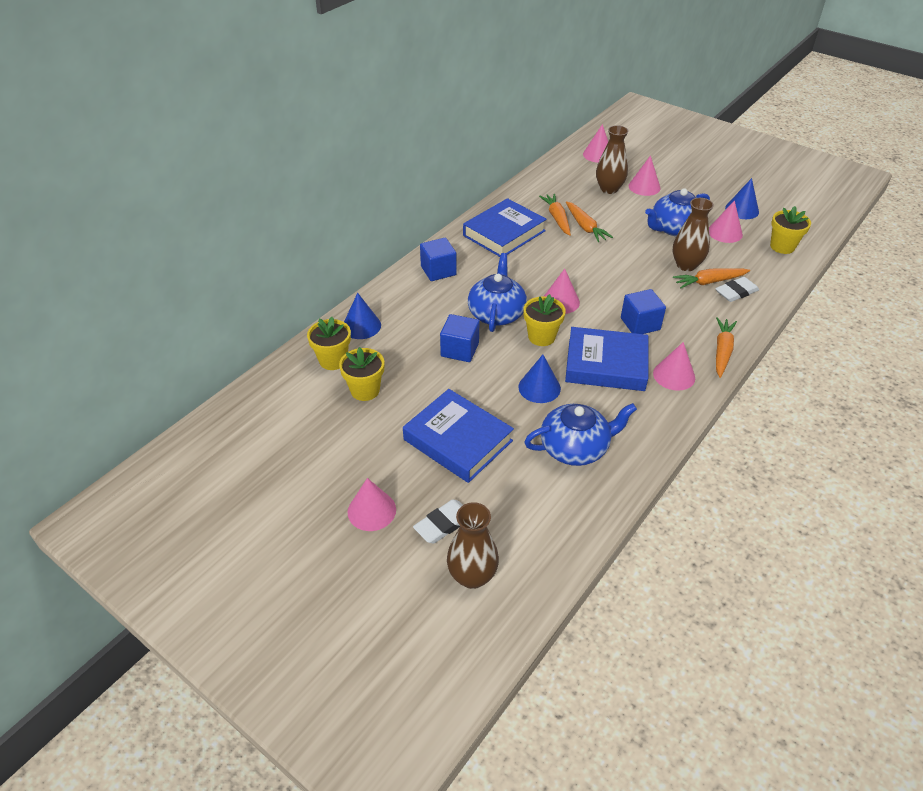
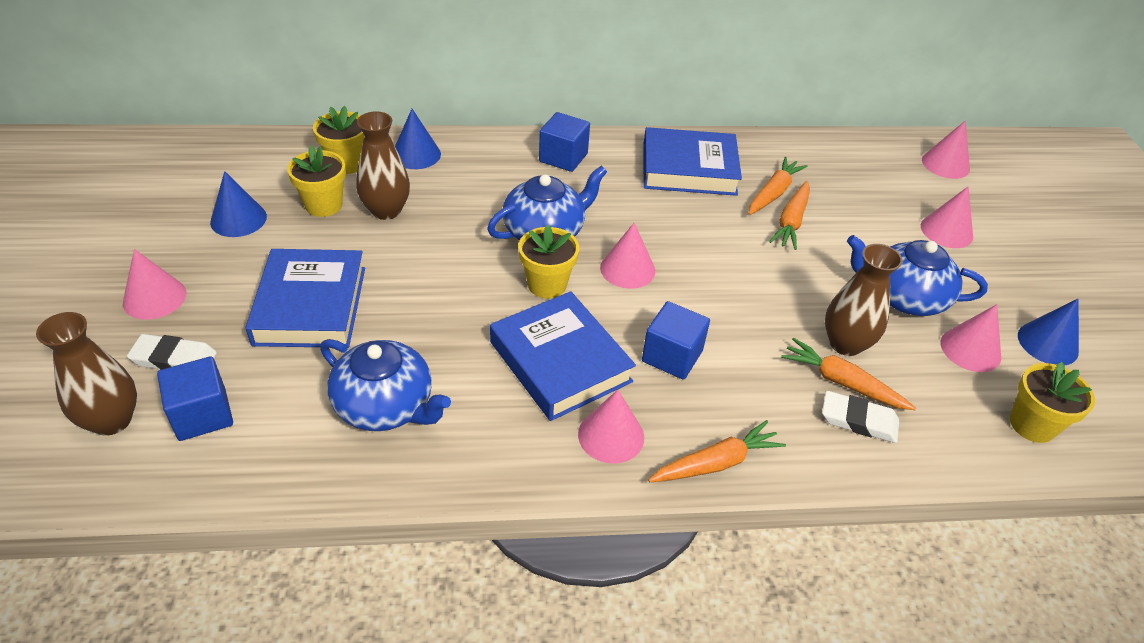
camera: 45 degrees right, 0 degrees up
blue cube [440,314,479,362] -> blue cube moved to [157,356,233,441]
blue cone [518,355,561,403] -> blue cone moved to [210,171,267,237]
brown vase [596,125,629,194] -> brown vase moved to [356,111,410,220]

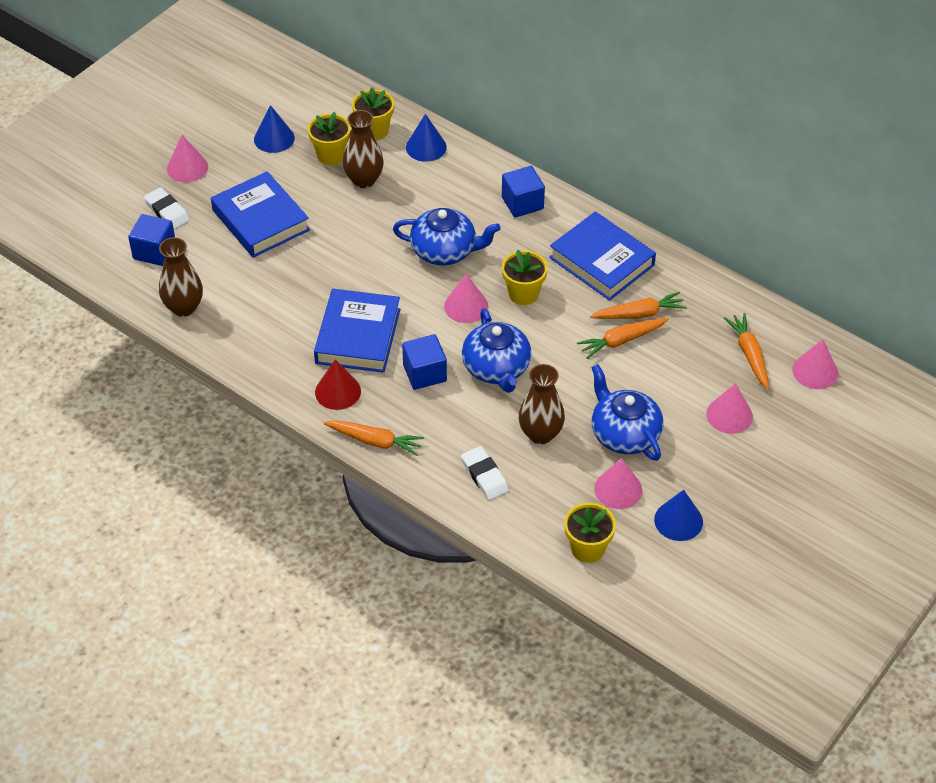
camera: 45 degrees right, 5 degrees up
brown vase [36,312,137,435] -> brown vase moved to [159,237,203,317]
blue book [245,249,365,348] -> blue book turned 75 degrees counterclockwise [211,171,310,258]
blue teapot [320,339,451,431] -> blue teapot moved to [462,309,531,393]
yellow flower pot [518,225,579,298] -> yellow flower pot moved to [502,250,548,305]
pink cone [578,390,644,464] -> red cone [315,360,361,410]
orange carrot [781,338,916,410] -> orange carrot moved to [724,313,769,389]

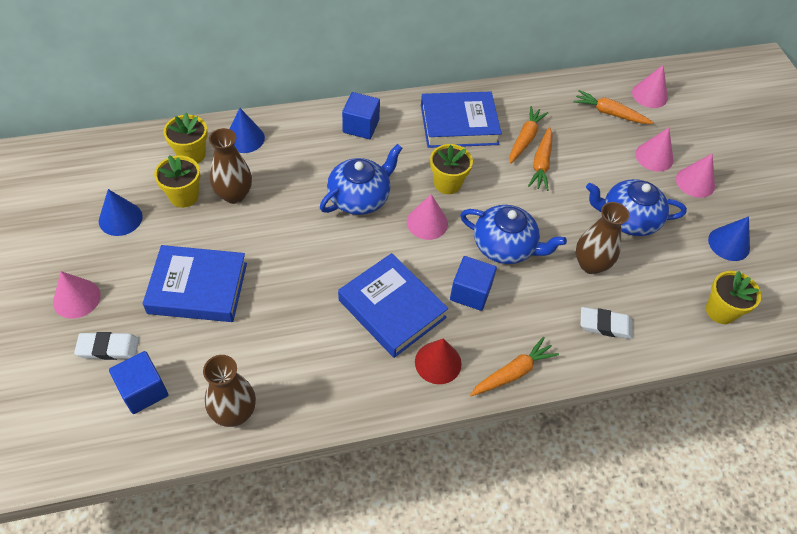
camera: 55 degrees left, 5 degrees up
pink cone [594,458,642,509] -> pink cone moved to [676,153,715,198]

